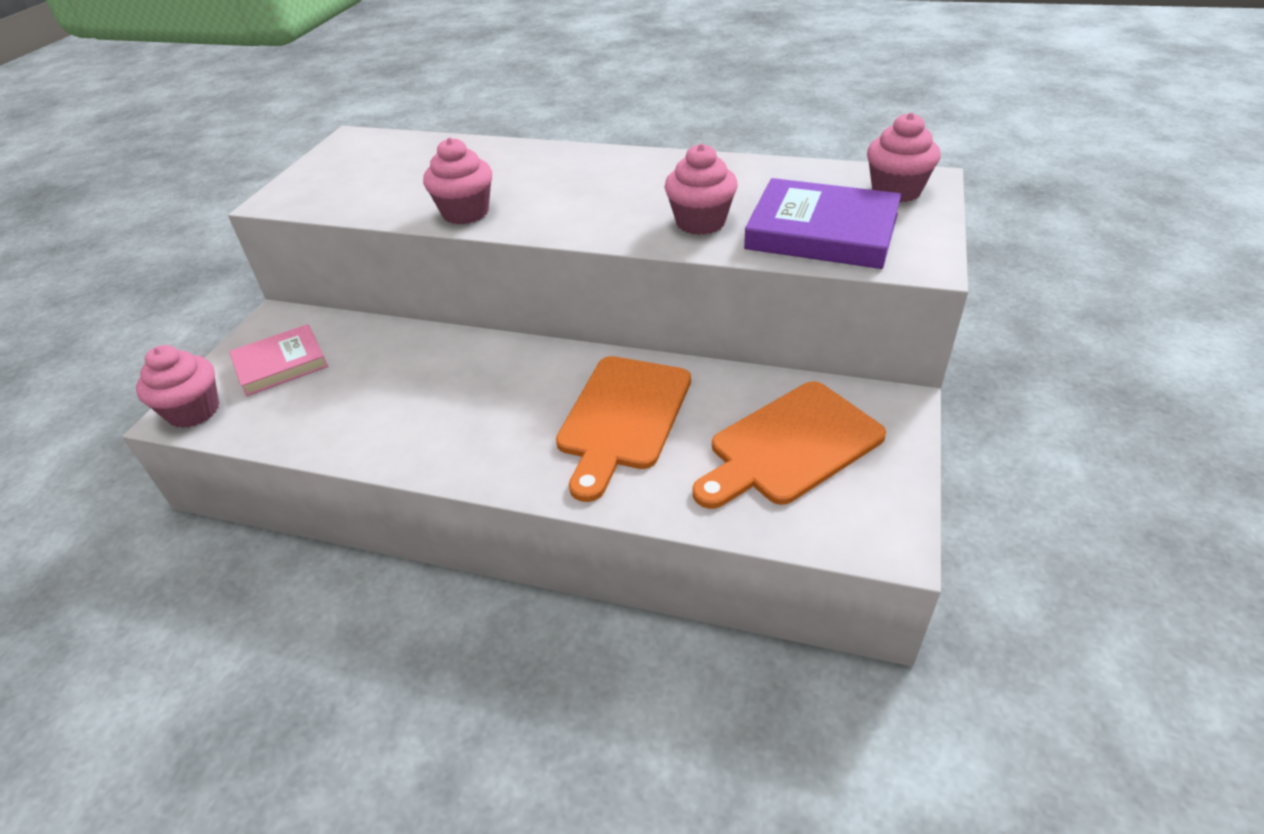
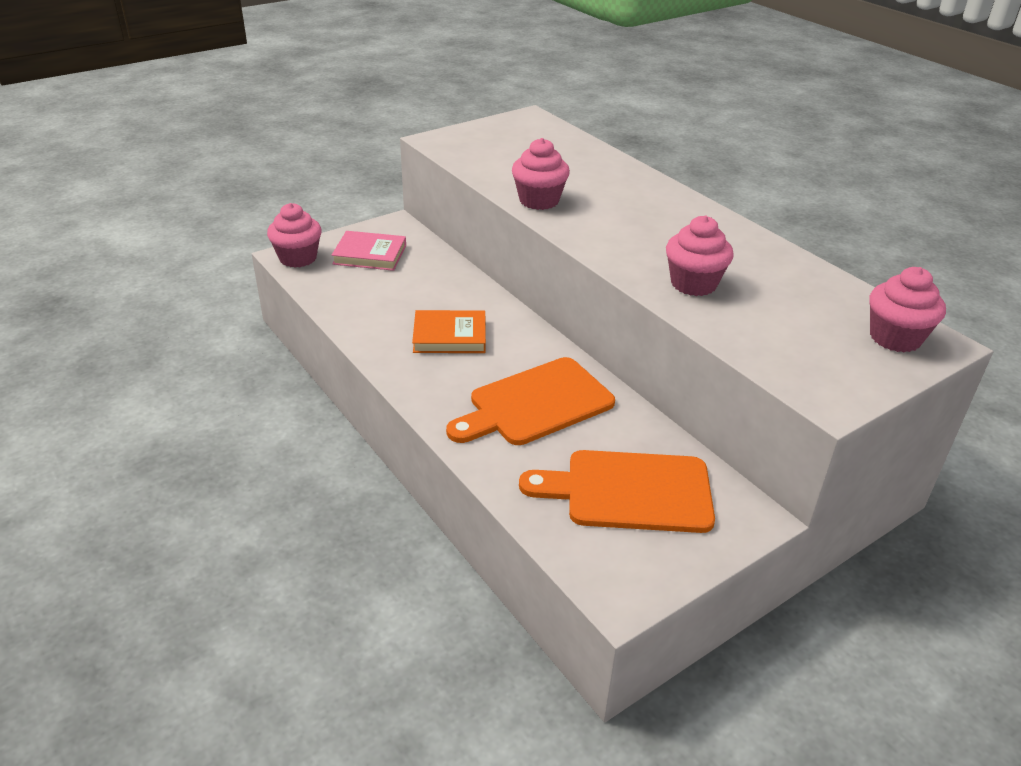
camera: 35 degrees right, 5 degrees down
purple book [744,178,901,269] -> none
none -> orange book [412,310,486,353]

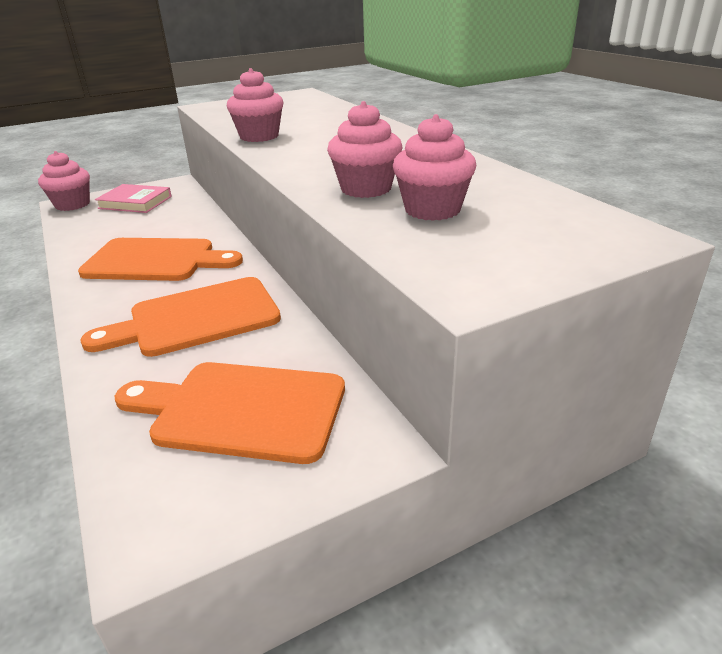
camera: 10 degrees right, 5 degrees down
orange book [412,310,486,353] -> orange cutting board [78,238,243,281]
pink cupcake [870,267,946,352] -> pink cupcake moved to [393,114,476,221]

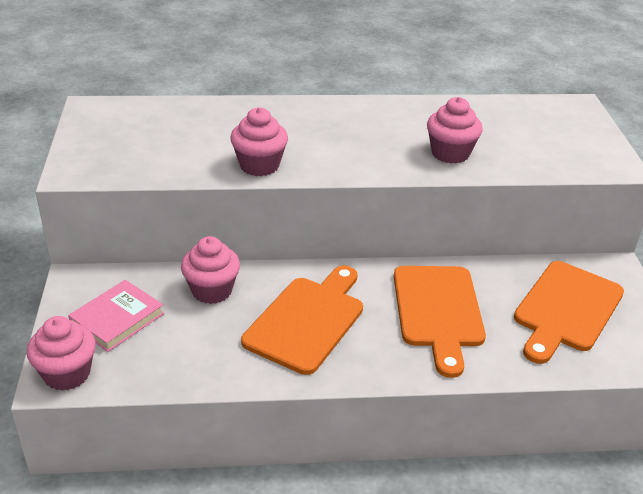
camera: 70 degrees left, 5 degrees up
pink cupcake [393,114,476,221] -> pink cupcake moved to [181,236,240,304]

